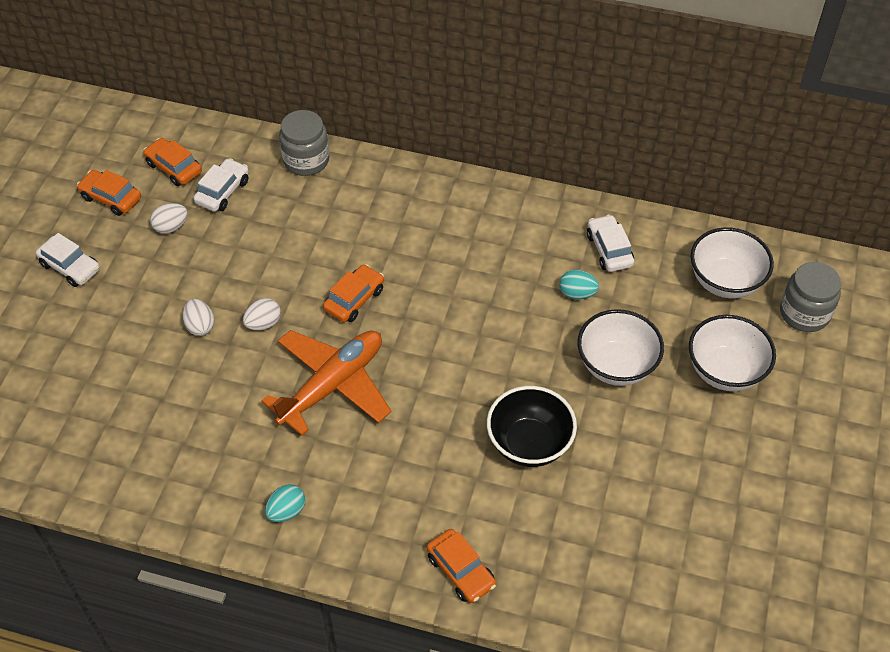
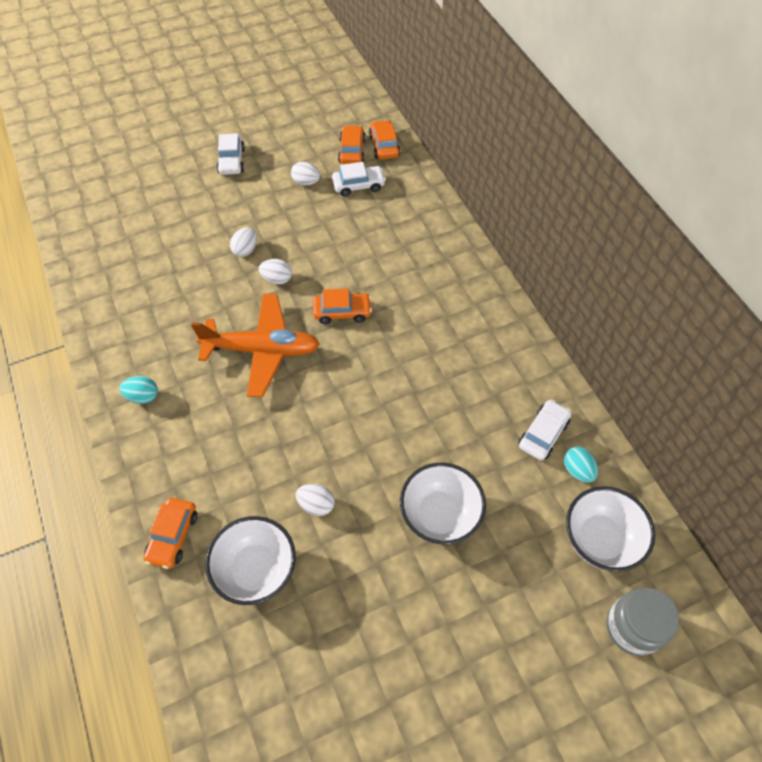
camera: 50 degrees right, 5 degrees up
orange car [77,170,141,216] -> orange car moved to [369,120,400,160]
grey jar [279,110,329,176] -> none
black bowl [487,386,577,467] -> white egg [296,484,335,516]
turquoise egg [559,270,599,300] -> turquoise egg moved to [564,447,598,483]
white bowl [689,315,776,391] -> white bowl moved to [205,516,296,605]

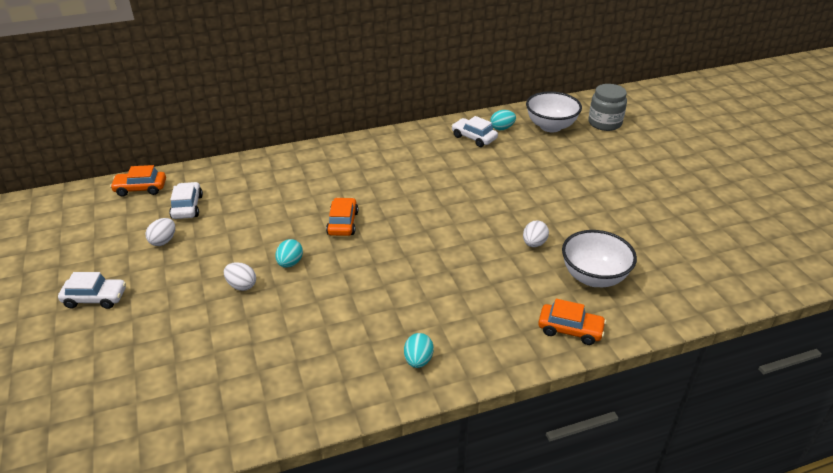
camera: 85 degrees left, 20 degrees down
orange plane [191,294,320,397] -> none
white egg [259,259,292,284] -> turquoise egg [275,239,303,268]
orange car [338,125,366,164] -> none
white bowl [400,463,486,544] -> none

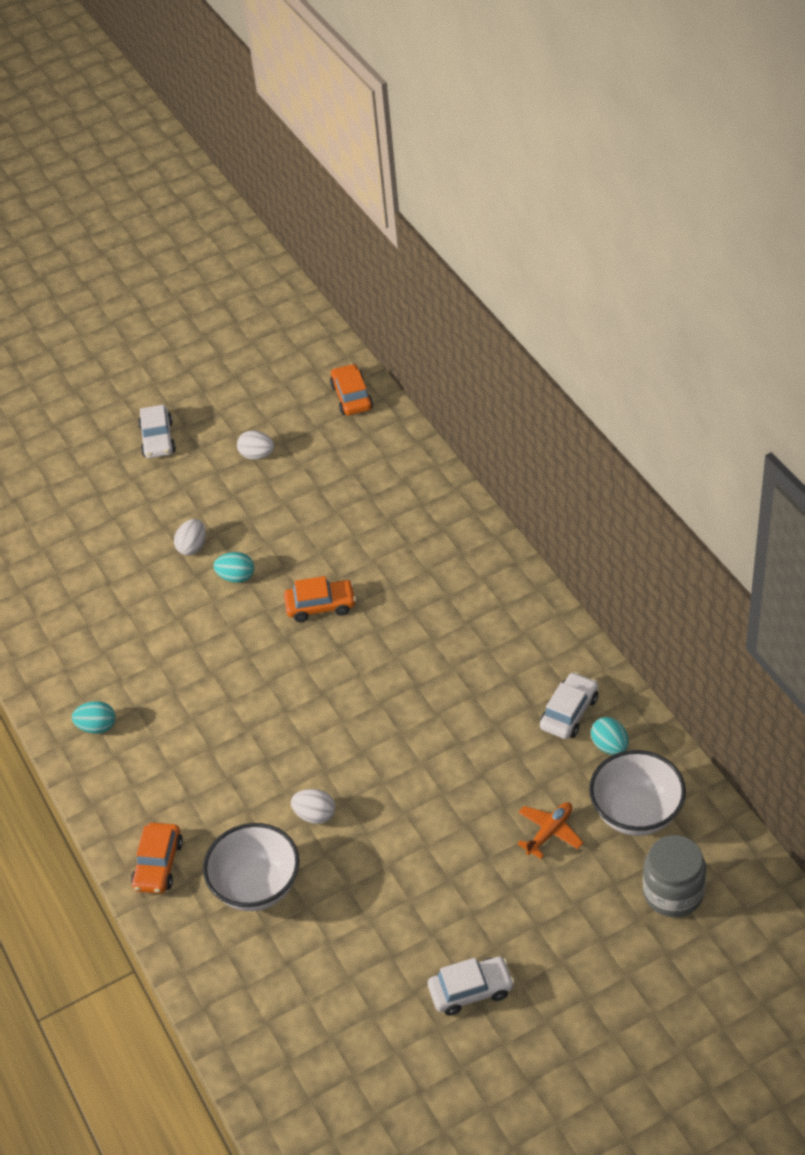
camera: 85 degrees right, 10 degrees up
white car [169,182,203,219] -> white car moved to [428,957,515,1016]
none -> orange plane [517,802,583,859]

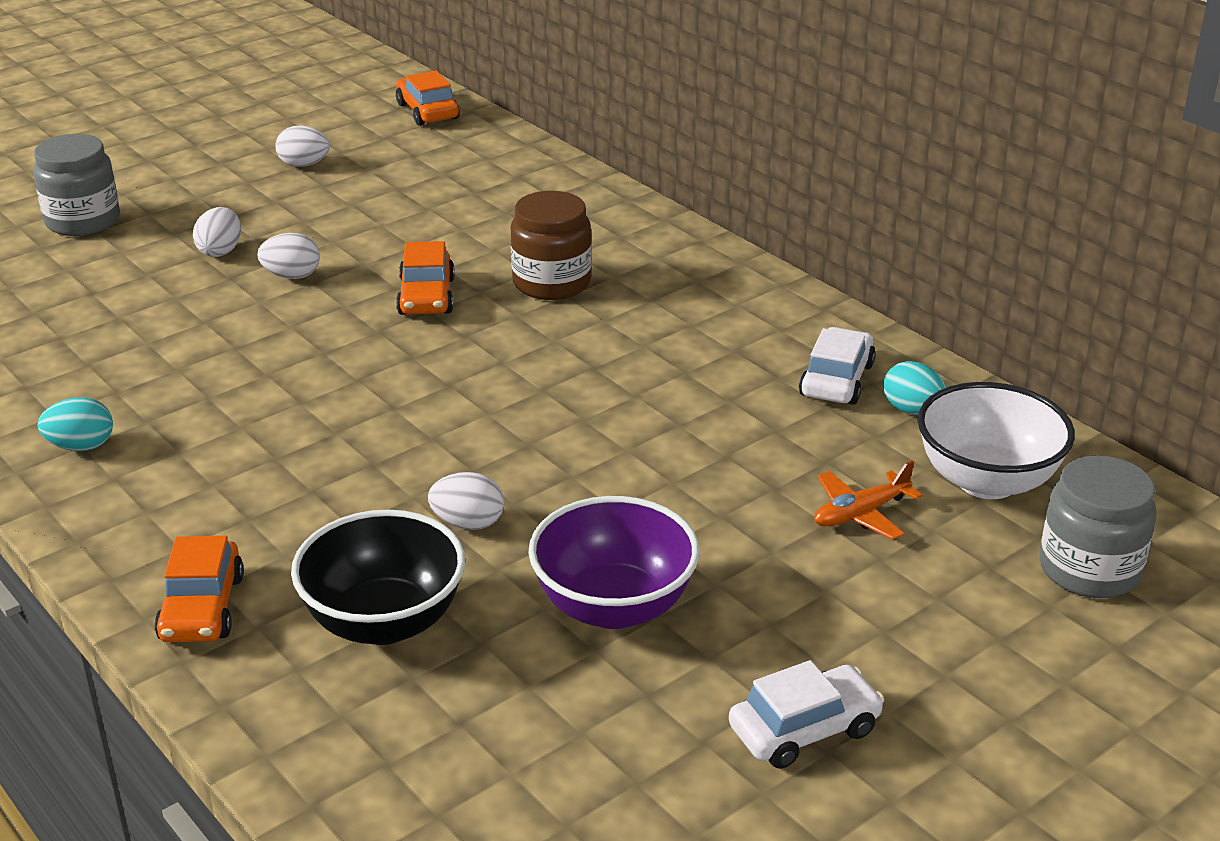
camera: 15 degrees left, 15 degrees down
white car [138,405,176,458] -> none
white bowl [203,823,300,911] -> black bowl [291,510,465,645]
turquoise egg [214,552,254,583] -> white egg [257,233,320,279]
orange car [284,576,356,622] -> orange car turned 105 degrees clockwise [396,241,455,315]
orange plane [517,802,583,859] -> orange plane turned 150 degrees counterclockwise [814,461,922,540]
none -> grey jar [33,134,120,236]
none -> brown jar [511,191,592,300]
none -> purple bowl [528,496,700,629]

